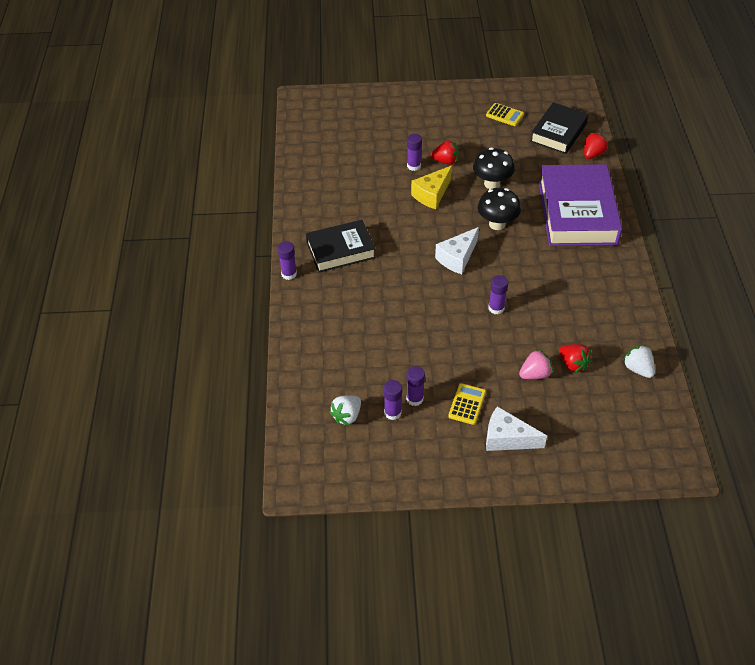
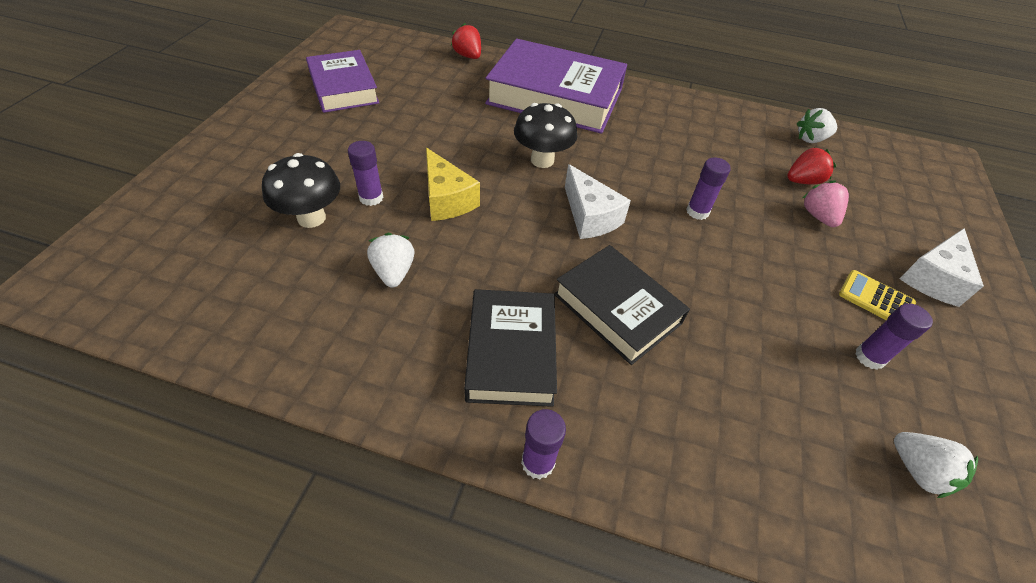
camera: 75 degrees left, 0 degrees up
purple glue stick [384,380,402,420] -> none
red strawberry [431,140,459,165] -> none
black mushroom [473,148,515,189] -> black mushroom moved to [262,153,340,228]
yellow calculator [486,103,524,126] -> purple book [306,50,380,113]
black book [530,102,589,154] -> black book moved to [554,245,690,365]
none -> white strawberry [367,233,415,287]

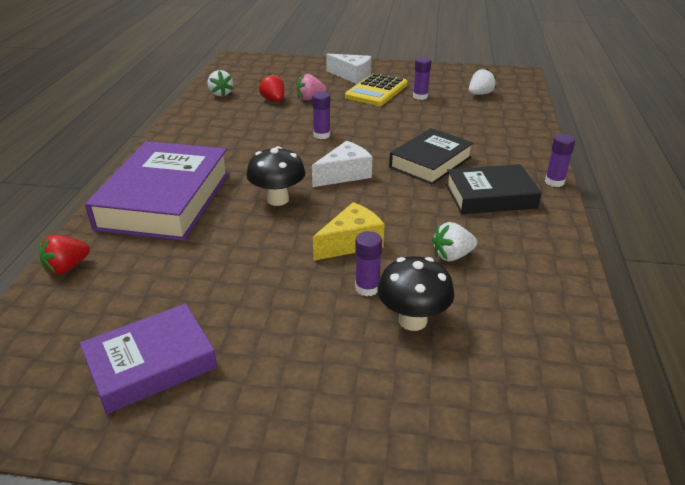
camera: 95 degrees left, 15 degrees down
yellow calculator [839,270,916,320] -> yellow calculator [345,73,408,106], size x1.72

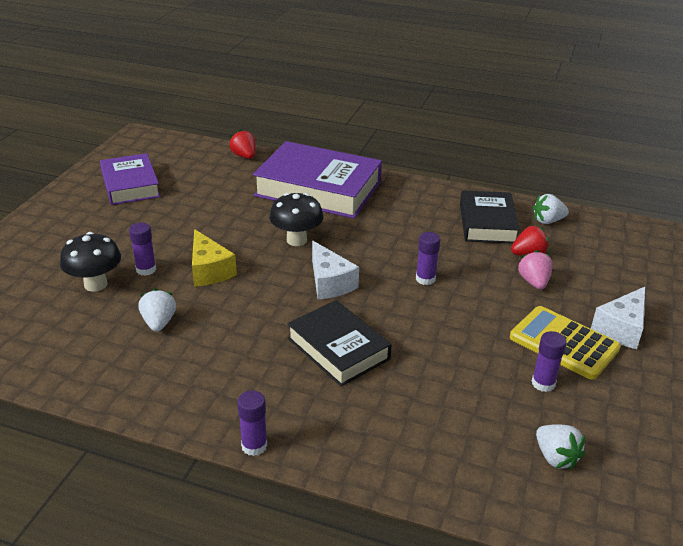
camera: 100 degrees right, 0 degrees up
black book [446,164,542,214] -> black book moved to [460,190,520,244]

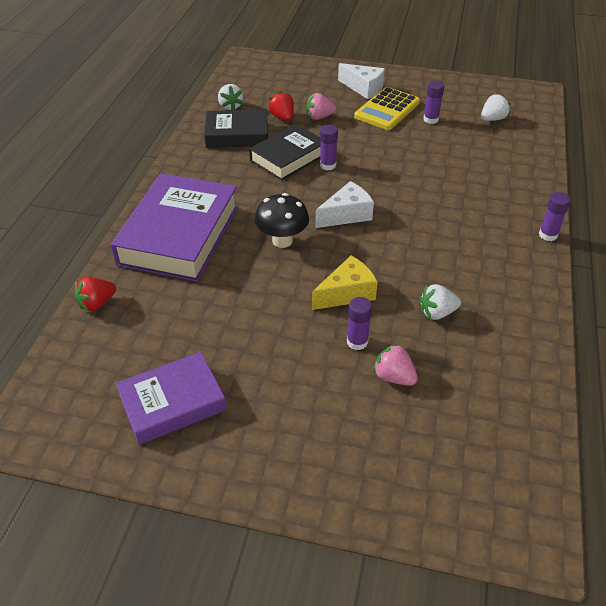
camera: 95 degrees left, 10 degrees up
black mushroom [60,232,121,292] -> pink strawberry [373,343,418,386]
black book [287,300,392,386] -> black book moved to [249,124,321,181]

